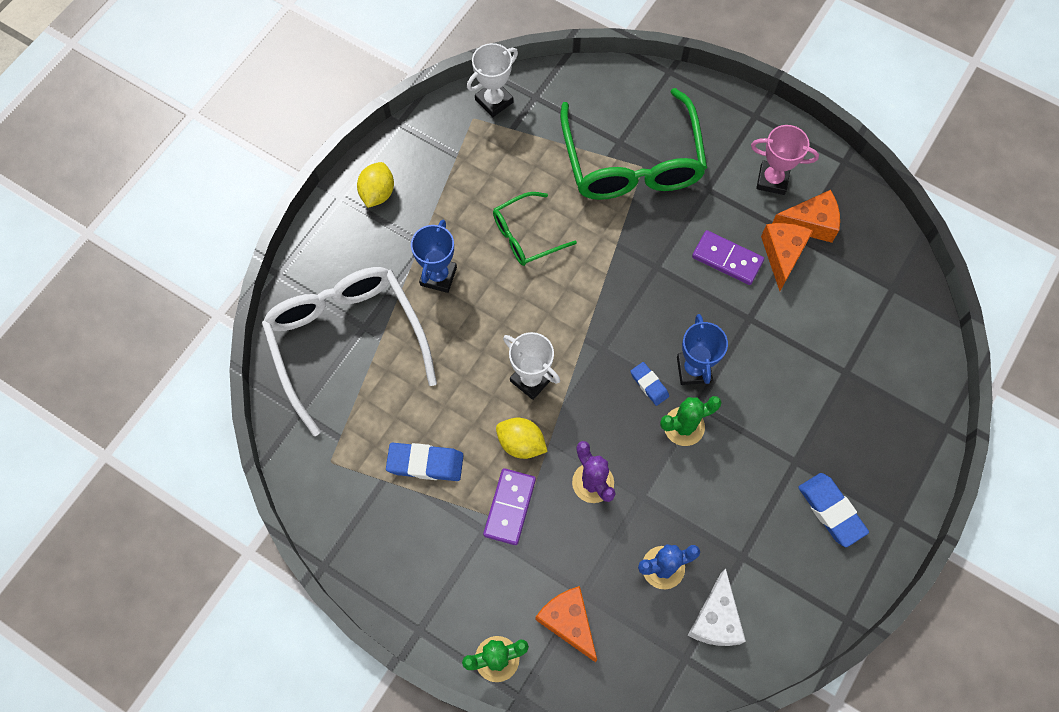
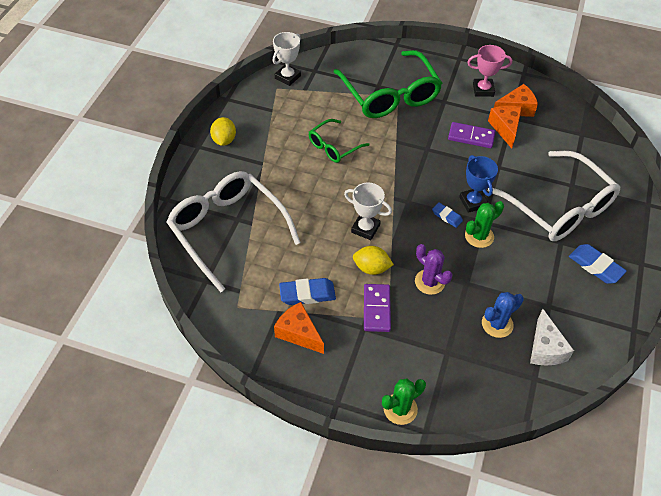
camera: 15 degrees left, 15 degrees down
blue trophy [411,220,457,293] -> none
orange cheese [536,586,597,662] -> orange cheese moved to [274,302,324,354]
none -> white glasses [488,151,620,241]

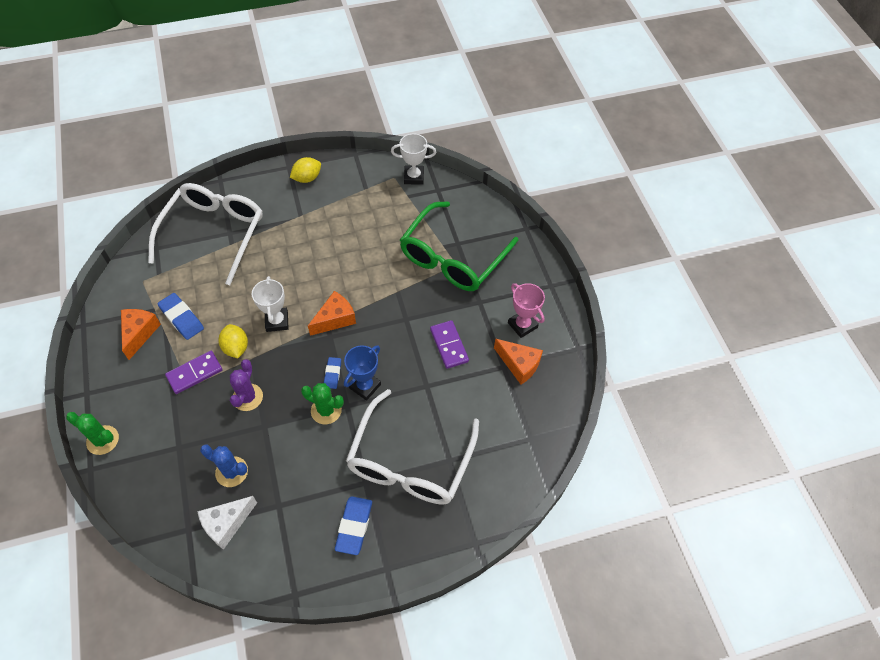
camera: 55 degrees right, 5 degrees up
green glasses [309,119,370,163] -> none
orange cheese [488,105,522,149] -> orange cheese moved to [308,291,356,336]

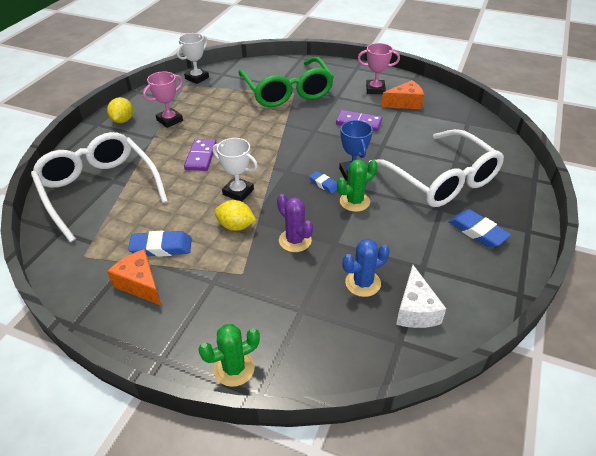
camera: 50 degrees left, 15 degrees down
purple domino [165,351,222,394] -> purple domino moved to [184,139,217,171]
orange cheese [308,291,356,336] -> none
none -> pink trophy [143,72,183,128]

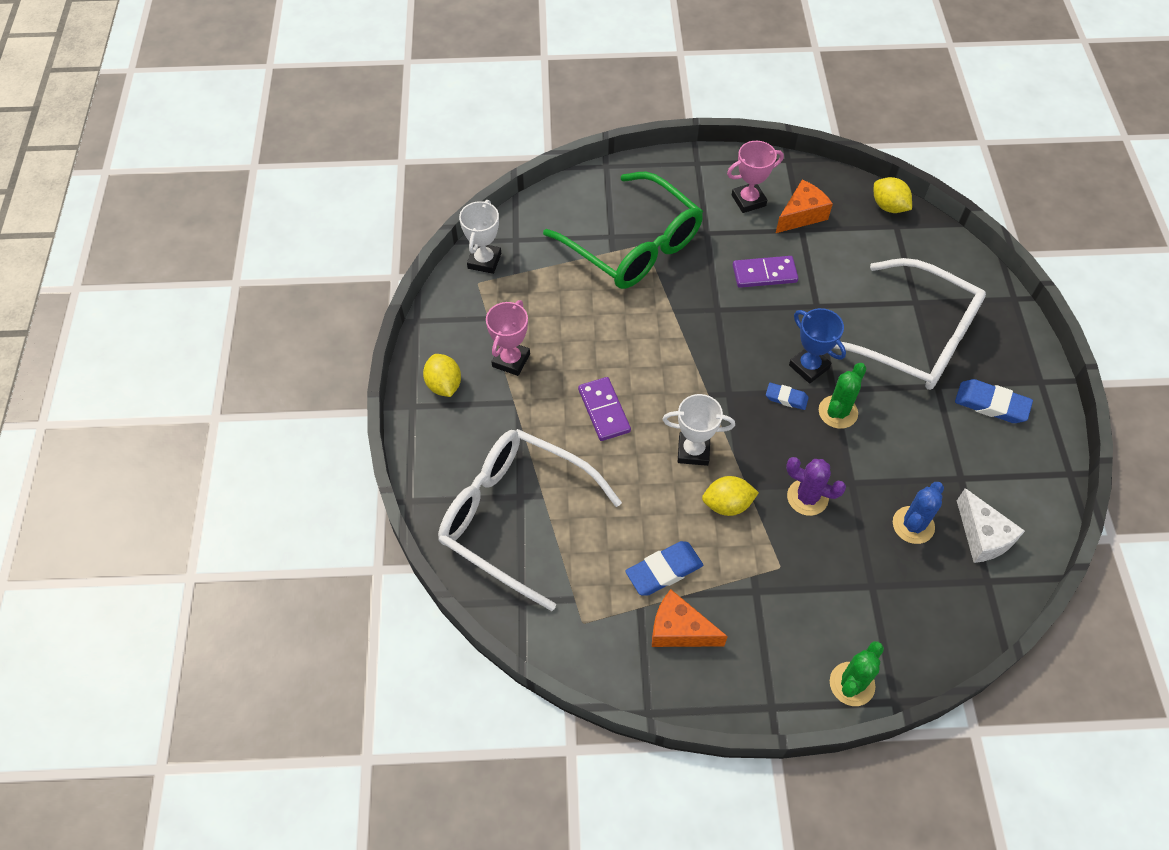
camera: 25 degrees left, 15 degrees up
none -> yellow lemon [874,177,912,213]

